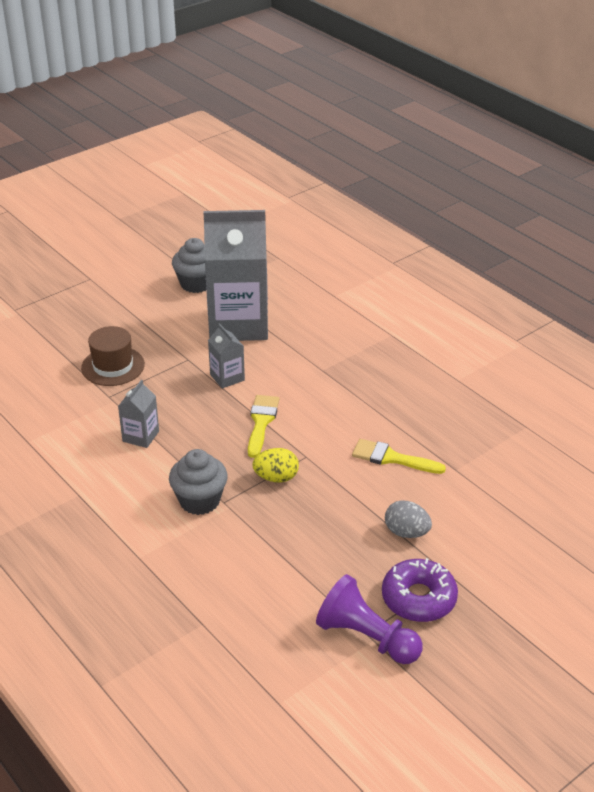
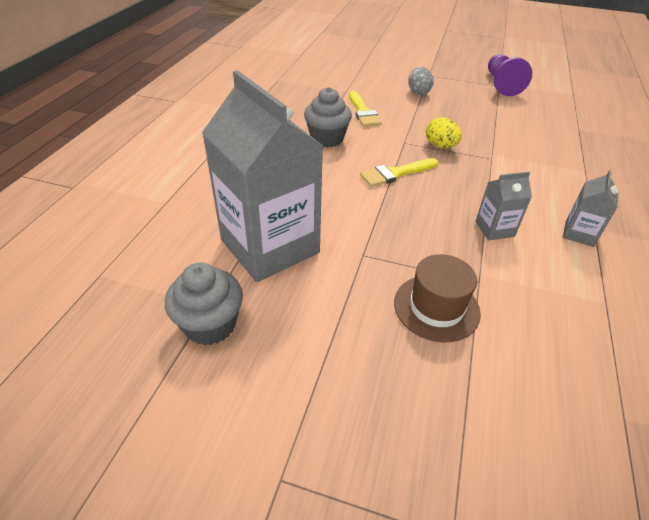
camera: 125 degrees left, 5 degrees up
grey cupcake [169,449,228,515] -> grey cupcake moved to [304,87,352,148]
grey carton [208,323,245,388] -> grey carton moved to [563,170,619,247]
purple donut [382,558,458,622] -> none

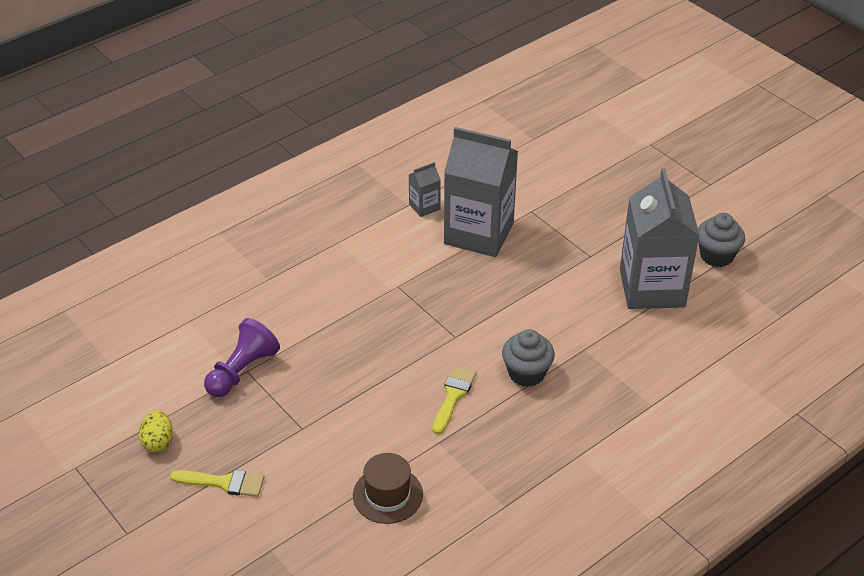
camera: 145 degrees left, 0 degrees up
yellow brush [360,158,438,187] -> yellow brush moved to [170,470,265,497]
brown hat [394,254,481,343] -> brown hat moved to [353,453,423,524]
grey egg [408,67,434,95] -> none
yellow egg [426,117,462,148] -> yellow egg moved to [139,411,173,452]
grey carton [475,171,532,240] -> grey carton [444,127,518,257], size x2.33

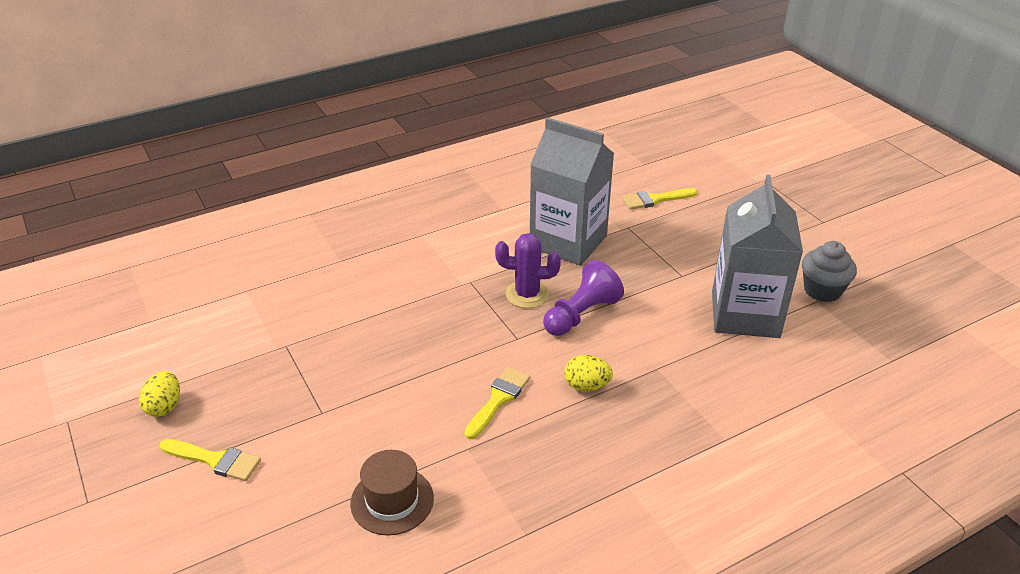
camera: 10 degrees right, 5 degrees down
purple pawn [204,318,280,397] -> purple pawn moved to [543,260,624,336]
grey carton [408,162,441,217] -> none
grey cupcake [502,329,555,387] -> yellow egg [564,355,613,391]
none -> purple cactus [495,233,561,308]
none -> yellow brush [622,188,698,210]

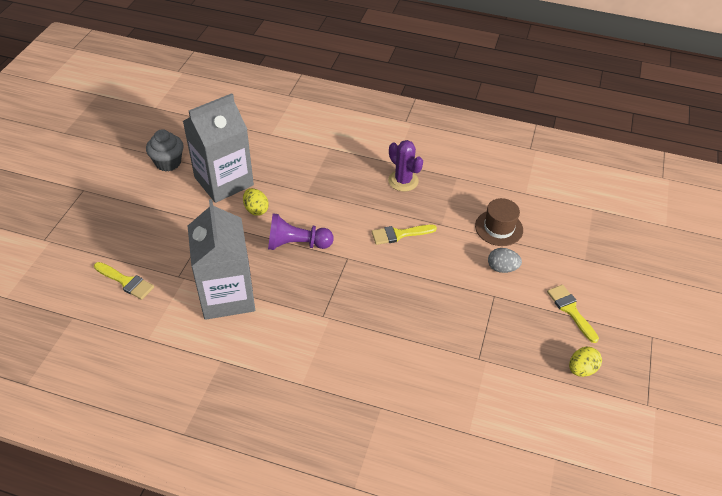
camera: 135 degrees left, 10 degrees up
purple cactus [495,233,561,308] -> purple cactus moved to [388,140,423,191]
yellow egg [564,355,613,391] -> yellow egg moved to [243,188,269,216]
none -> grey egg [488,248,522,273]

